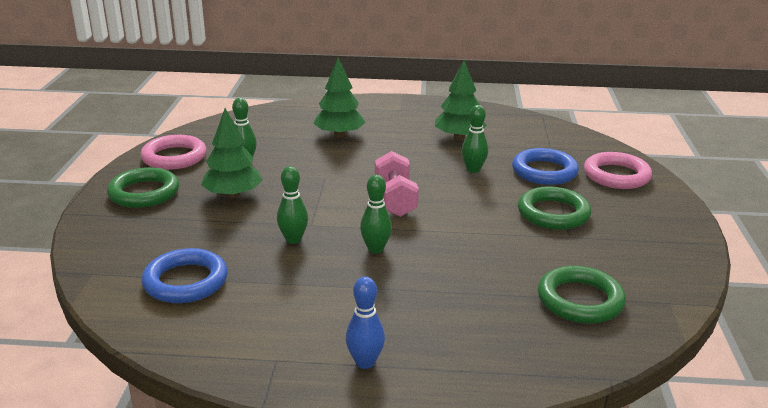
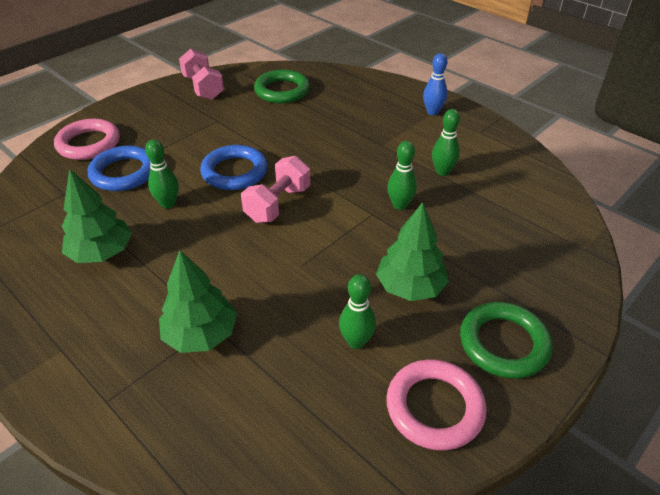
camera: 140 degrees left, 15 degrees up
blue ring [141,248,228,303] -> blue ring moved to [200,145,268,190]
green bowling pin [360,175,392,253] -> green bowling pin moved to [432,109,460,176]
green ring [518,186,591,230] -> none
none -> pink dumbbell [179,49,224,100]

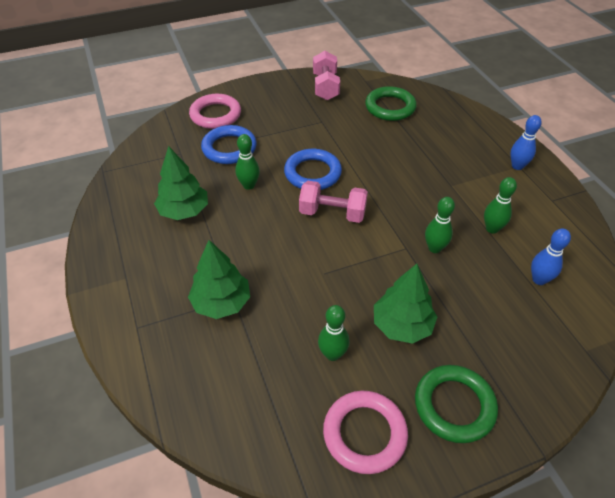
camera: 25 degrees right, 5 degrees up
pink dumbbell [241,156,310,223] -> pink dumbbell turned 45 degrees clockwise [299,181,368,223]
none -> blue bowling pin [531,228,571,285]

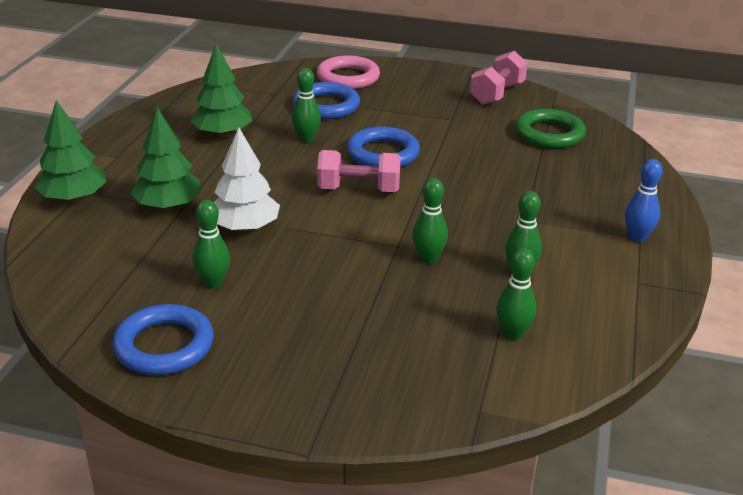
camera: 35 degrees right, 15 degrees down
pink dumbbell [299,181,368,223] -> pink dumbbell turned 45 degrees counterclockwise [317,150,401,192]
pink ring [323,391,408,474] -> blue ring [112,304,214,375]
green tree [374,264,437,344] -> green tree moved to [34,100,106,202]
green ring [415,365,498,443] -> none
blue bowling pin [531,228,571,285] -> green bowling pin [496,248,536,340]
none -> white tree [214,127,280,232]

